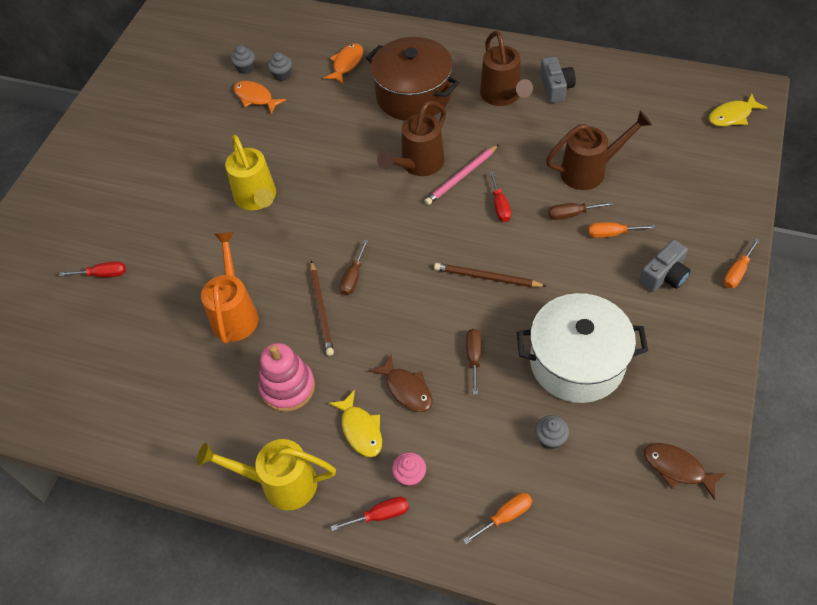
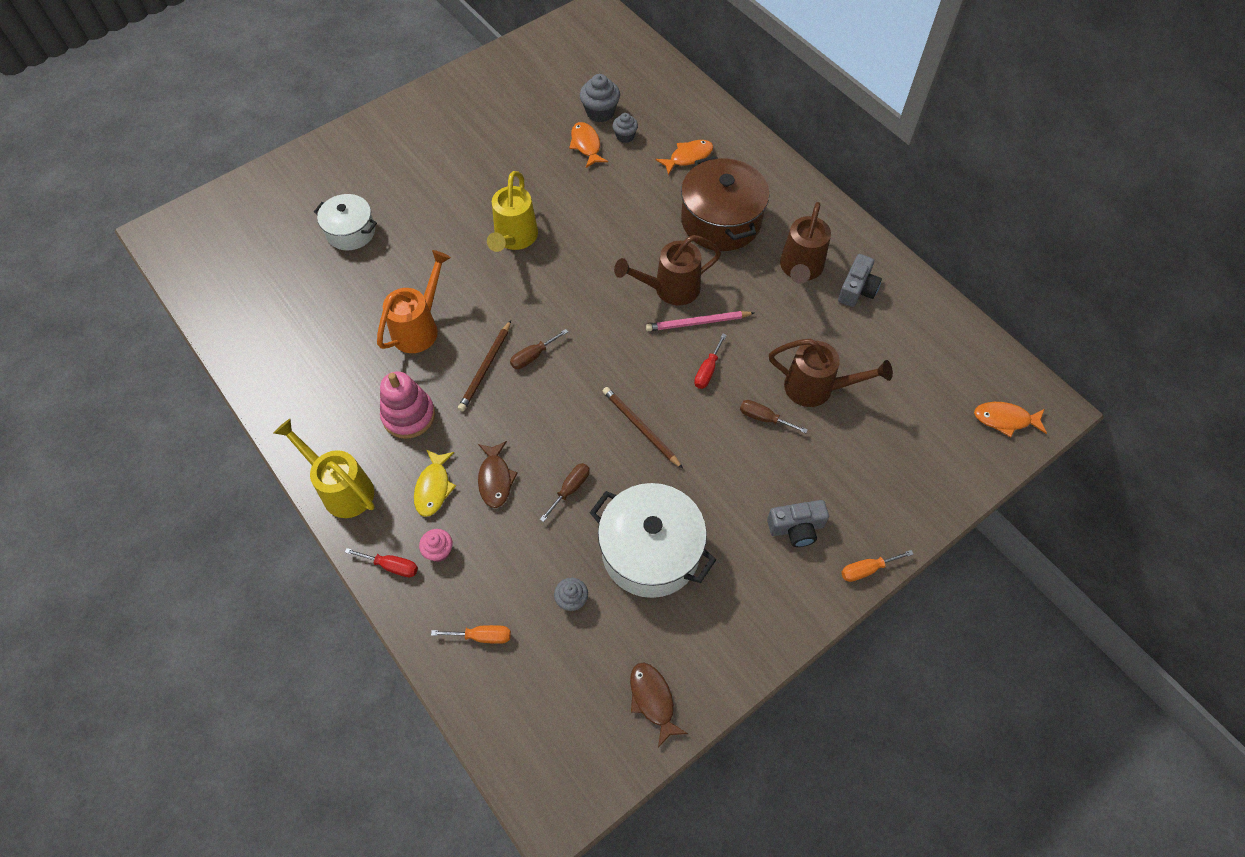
camera: 30 degrees right, 5 degrees up
red screwdriver [59,261,126,277] -> white pot [314,194,377,250]
grey cupcake [231,45,255,74] -> grey cupcake [580,74,620,122], size x1.59
orange screwdriver [588,222,656,238] -> none
yellow fish [709,93,767,126] -> orange fish [974,402,1047,437]

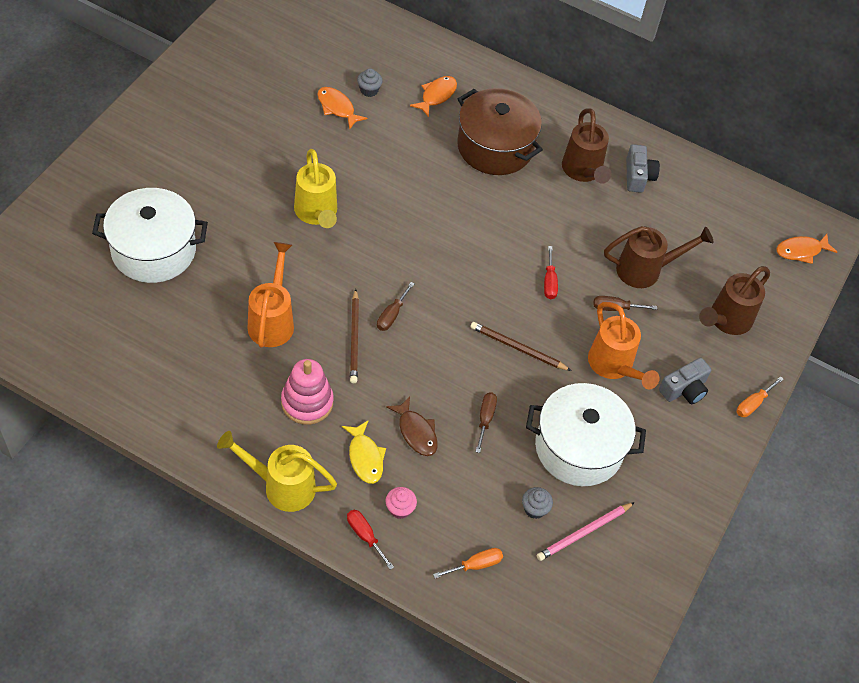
camera: 30 degrees left, 5 degrees down
white pot [314,194,377,250] -> white pot [92,188,208,283], size x1.64
red screwdriver [345,548,418,577] -> red screwdriver turned 120 degrees counterclockwise [347,510,394,570]
grey cupcake [580,74,620,122] -> none
brown watering can [614,235,721,305] -> brown watering can moved to [699,266,770,335]
brown fish [630,663,688,748] -> none
pink pencil [646,311,754,331] -> pink pencil moved to [537,502,635,561]
none -> orange watering can [588,302,660,389]

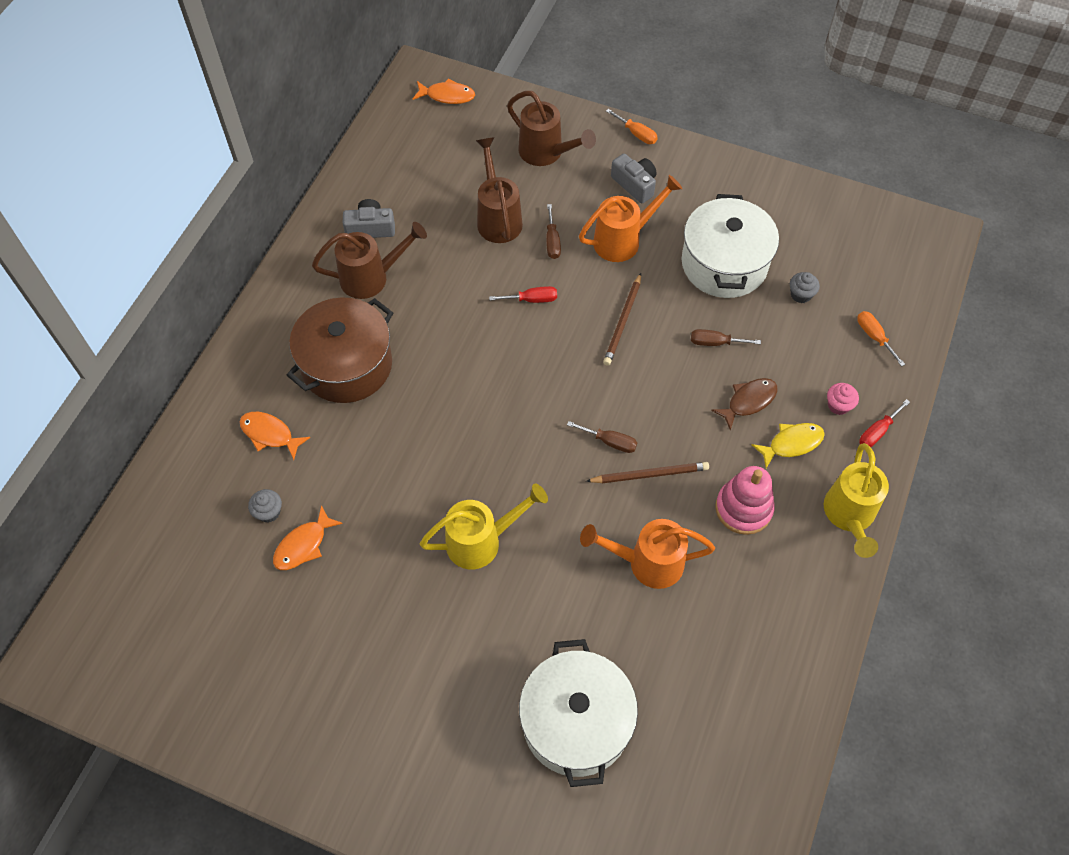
camera: 90 degrees left, 5 degrees up
pink pencil [537,502,635,561] -> none
orange fish [776,234,837,264] -> orange fish turned 60 degrees counterclockwise [413,78,475,104]

